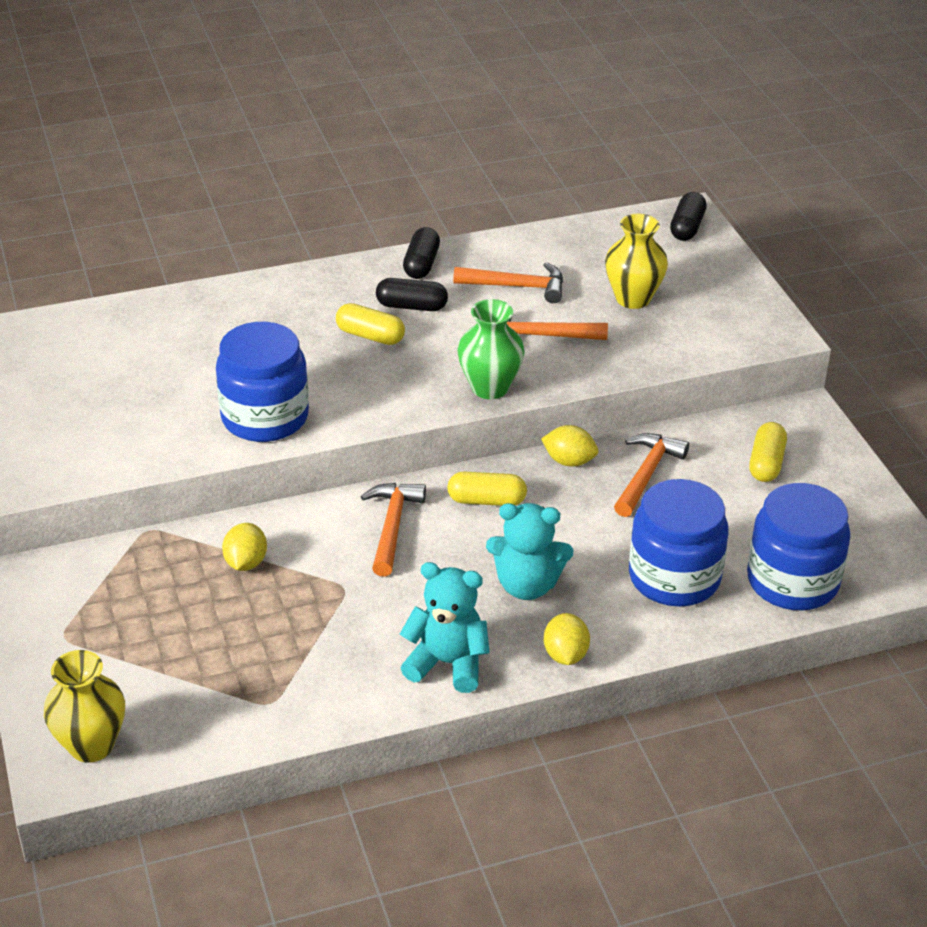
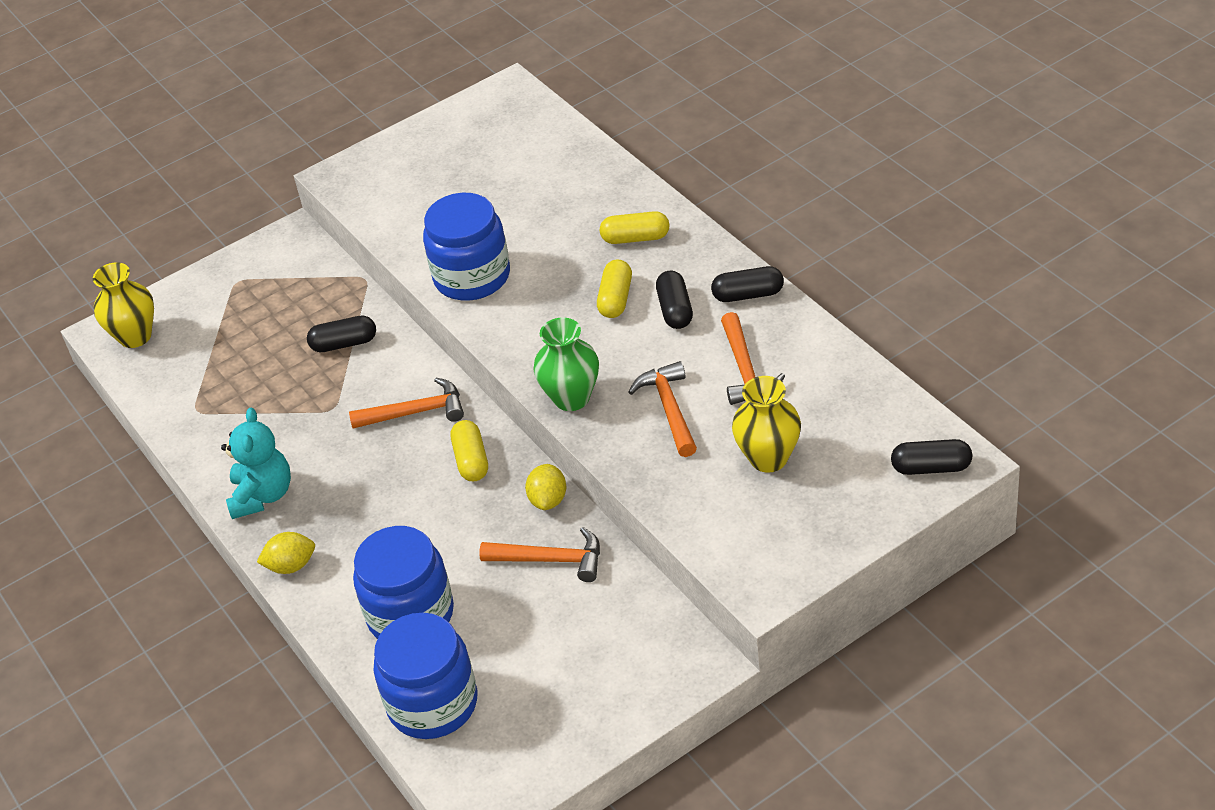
camera: 80 degrees right, 5 degrees up
yellow lemon [222,523,267,571] -> black capsule [307,316,376,352]
turquoise teddy bear [486,503,573,600] -> none
yellow capsule [749,422,787,482] -> yellow capsule moved to [600,211,669,244]

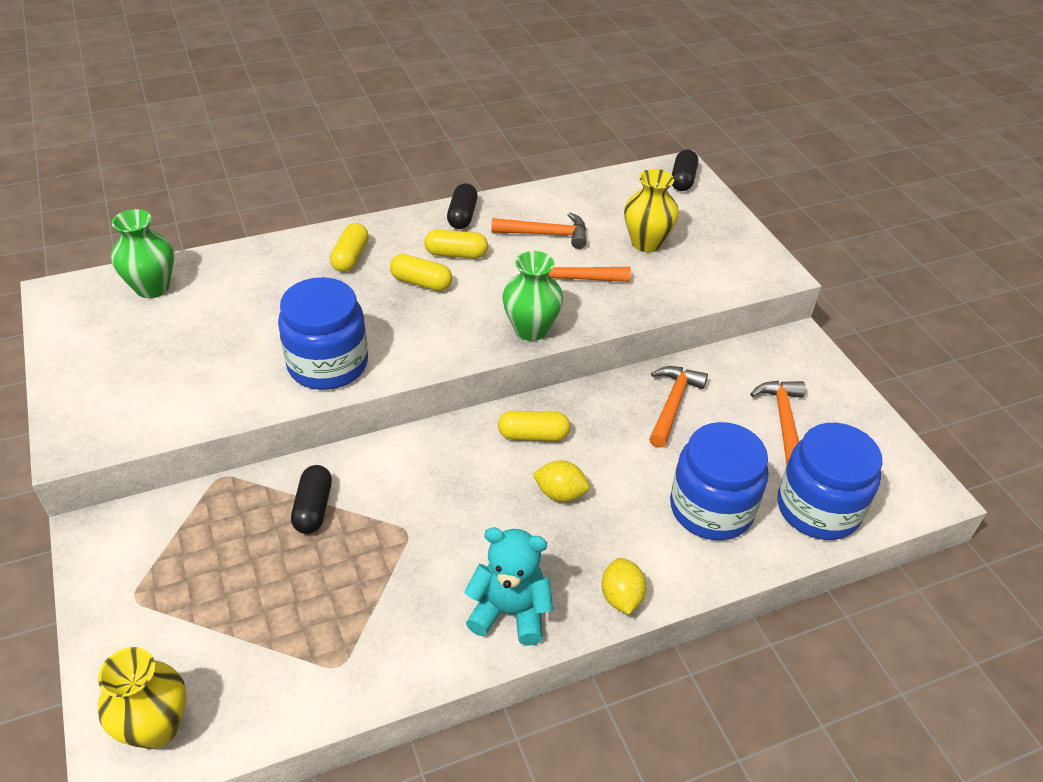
camera: 85 degrees left, 0 degrees up
orange hammer [349,377,464,429] -> orange hammer moved to [750,381,806,464]
yellow lemon [525,464,566,510] -> yellow lemon moved to [533,461,590,502]
black capsule [656,271,693,329] -> yellow capsule [424,230,488,259]
none -> green vase [111,209,174,298]

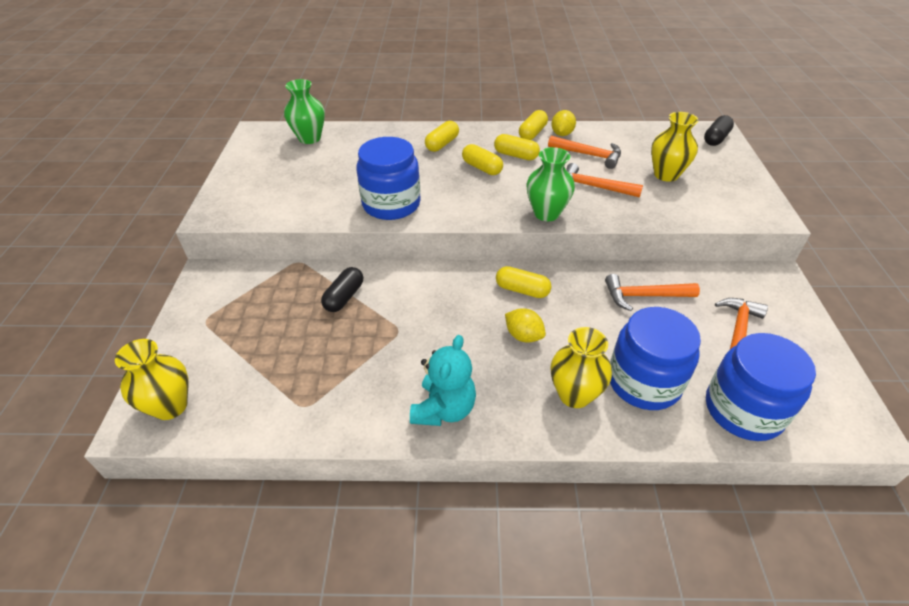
camera: 25 degrees right, 0 degrees up
black capsule [447,183,478,229] -> yellow capsule [519,110,548,140]
turquoise teddy bear [464,528,553,646] -> turquoise teddy bear turned 75 degrees clockwise [410,335,476,426]
yellow lemon [601,558,647,615] -> yellow lemon moved to [551,110,576,136]
orange hammer [649,366,708,448] -> orange hammer turned 135 degrees counterclockwise [605,274,700,311]
none -> yellow vase [551,327,612,408]

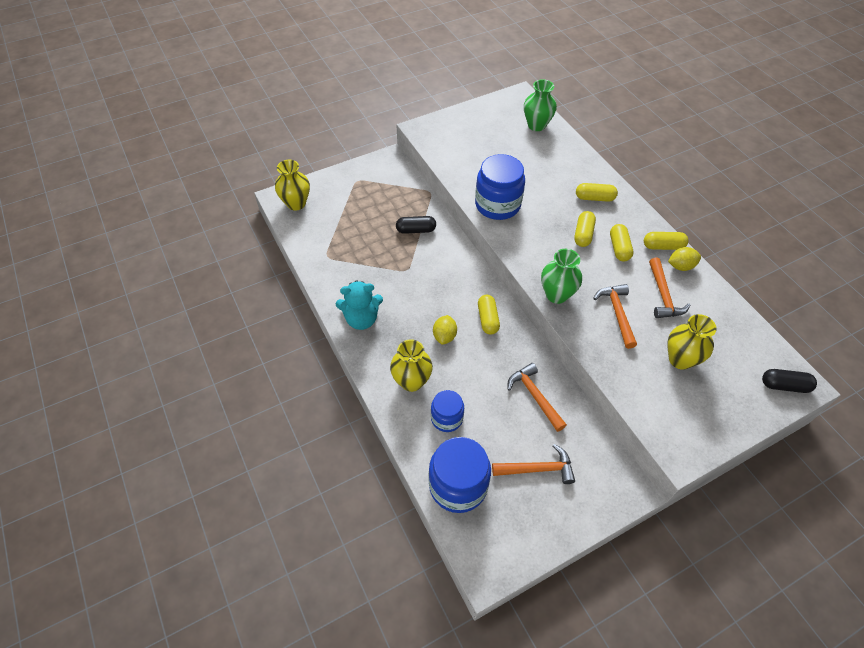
camera: 60 degrees right, 10 degrees up
blue jar [610,307,701,410] -> blue jar [431,390,464,432], size x0.59

